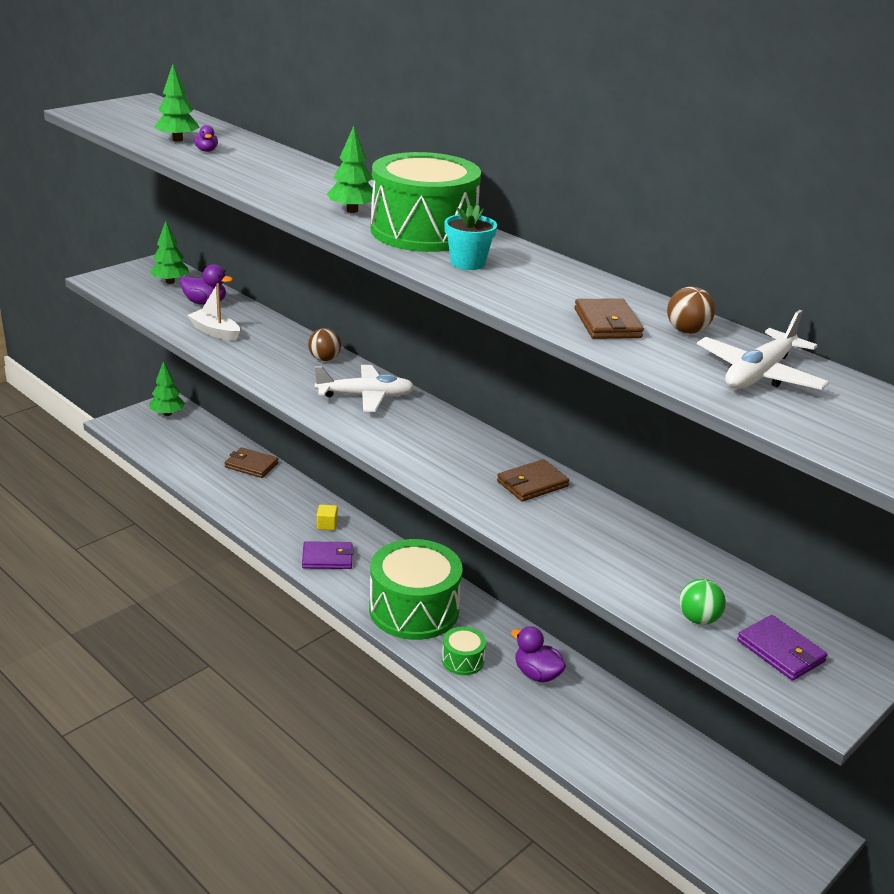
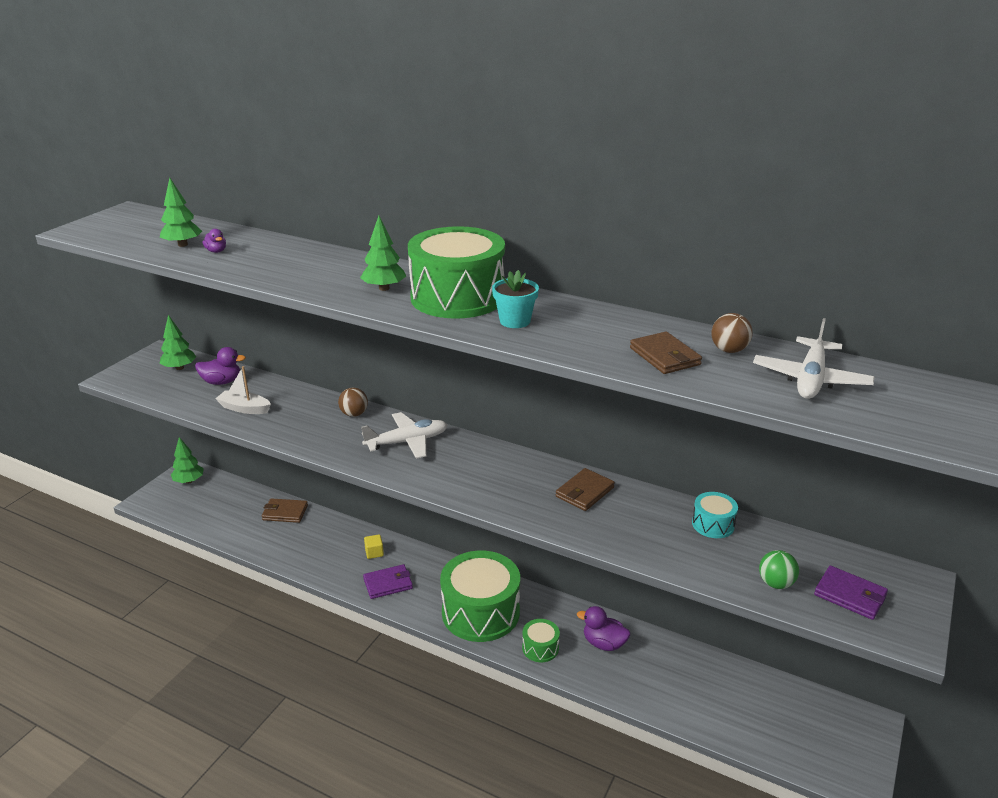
camera: 15 degrees left, 0 degrees up
none -> turquoise drum [692,492,738,538]

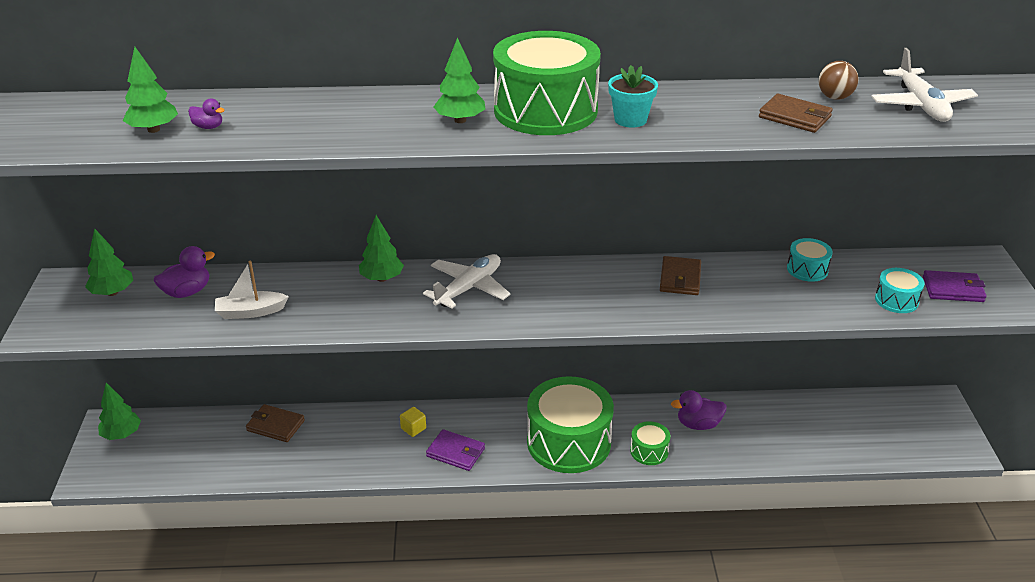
camera: 30 degrees left, 5 degrees up
brown wallet [261,498,308,523] -> brown wallet turned 45 degrees clockwise [246,404,305,442]
brown ball [338,387,368,417] -> green tree [359,215,404,282]
purple wallet [363,564,413,599] -> purple wallet turned 75 degrees clockwise [426,429,485,471]
green ball [759,550,799,589] -> turquoise drum [875,268,925,313]

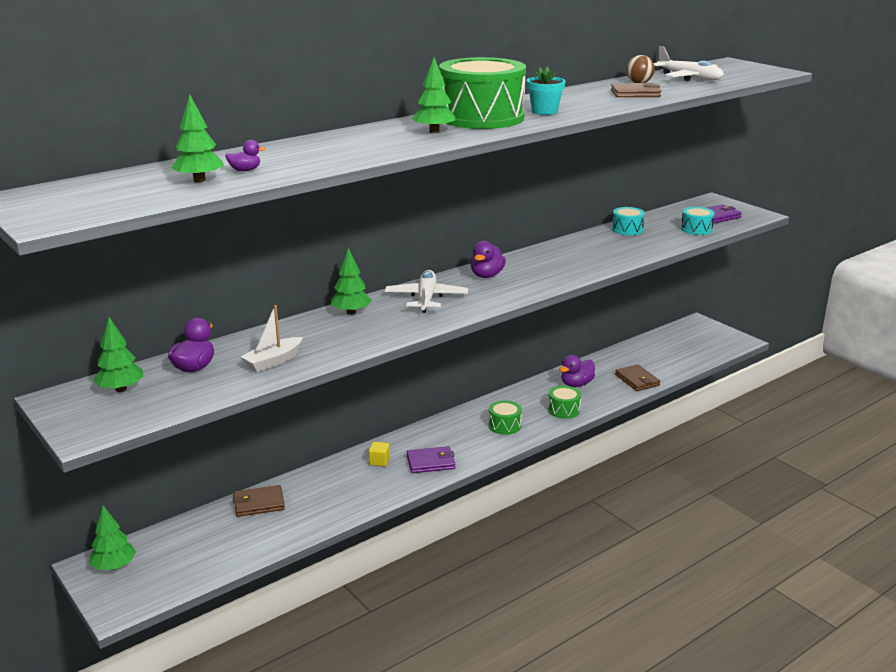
camera: 35 degrees left, 10 degrees down
green drum [527,376,614,473] -> green drum [488,400,522,435], size x0.45
brown wallet [660,256,701,295] -> brown wallet moved to [615,364,660,391]
none -> purple duck [470,241,506,278]

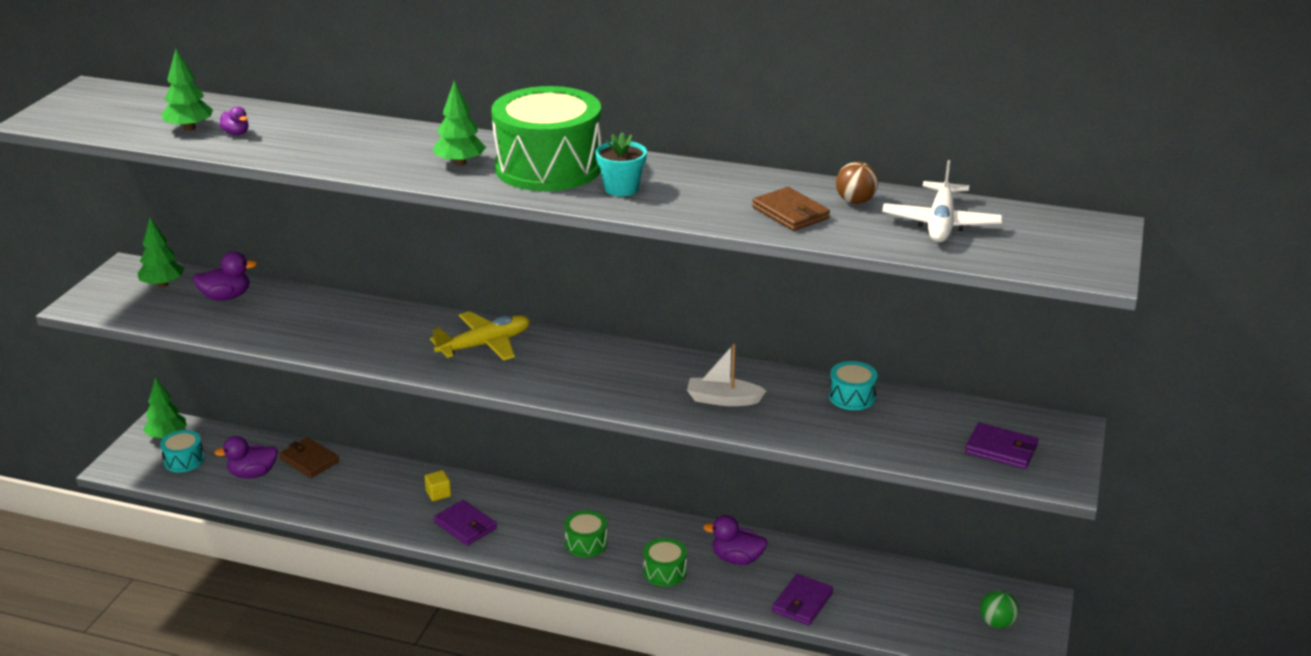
camera: 55 degrees right, 5 degrees up
white boat [241,305,303,372] -> white boat moved to [687,344,766,406]
green tree [331,248,372,315] -> none
white plane [385,270,468,313] -> yellow plane [430,311,530,361]
purple duck [470,241,506,278] -> purple duck moved to [214,436,278,478]
brown wallet [615,364,660,391] -> purple wallet [772,574,833,626]
turquoise drum [681,207,715,235] -> turquoise drum moved to [160,430,205,472]
none -> green ball [980,590,1019,629]

